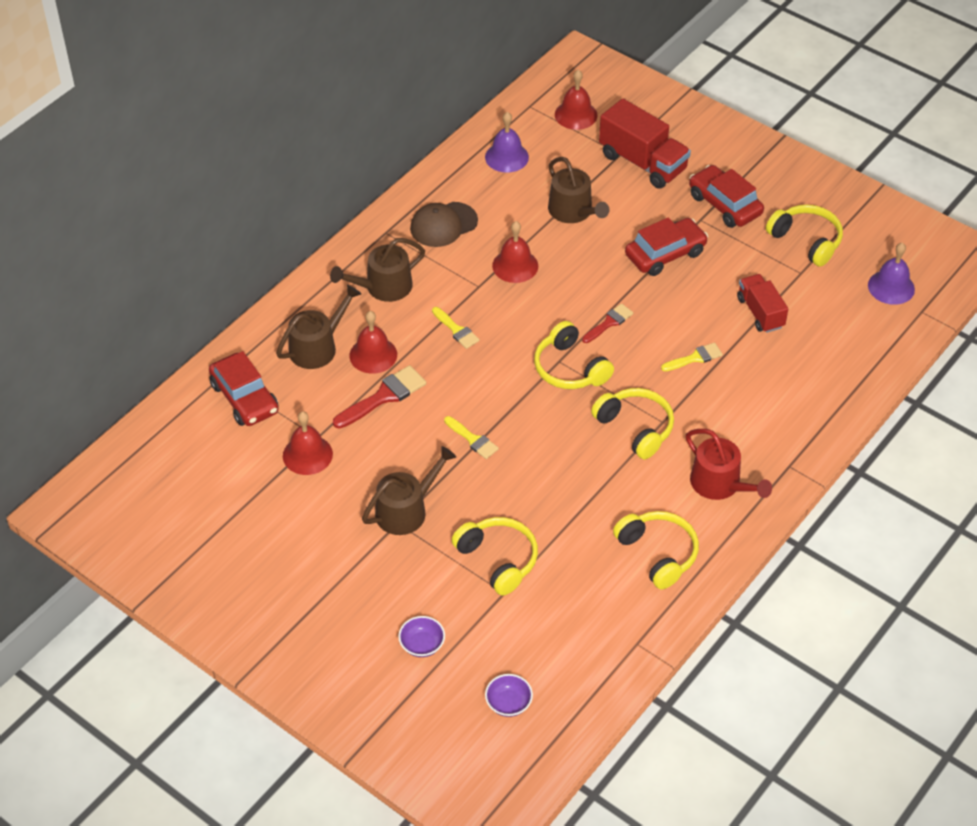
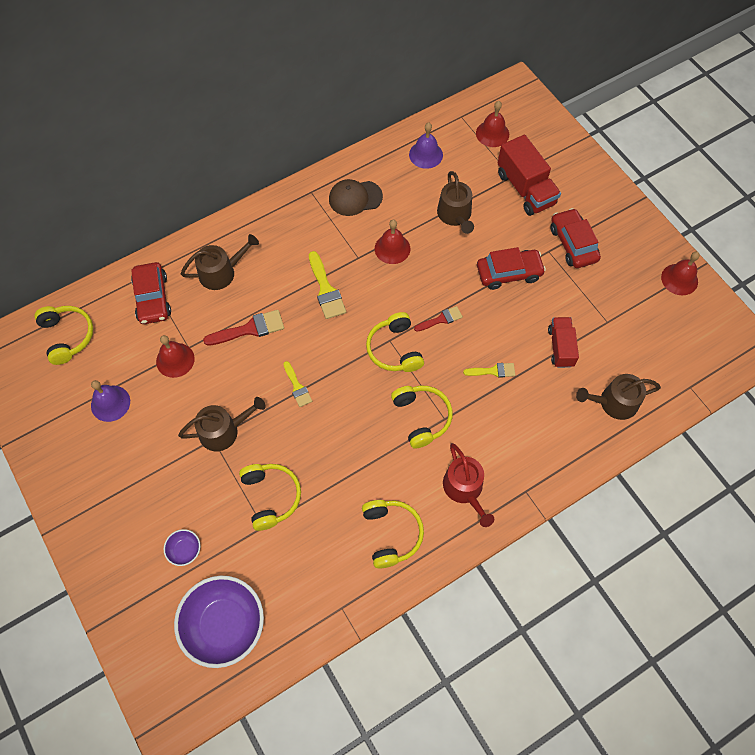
camera: 20 degrees right, 15 degrees up
brown watering can [330,238,425,302] -> brown watering can moved to [576,374,661,420]
red bell [349,311,397,374] -> red bell moved to [661,251,700,296]
yellow brush [432,307,480,349] -> yellow brush [309,251,346,319], size x1.60
purple bowl [485,674,533,717] -> purple bowl [174,576,264,668], size x2.29
yellow headphones [766,205,843,267] -> yellow headphones moved to [34,306,93,365]
purple bell [868,242,915,305] -> purple bell moved to [91,380,130,422]

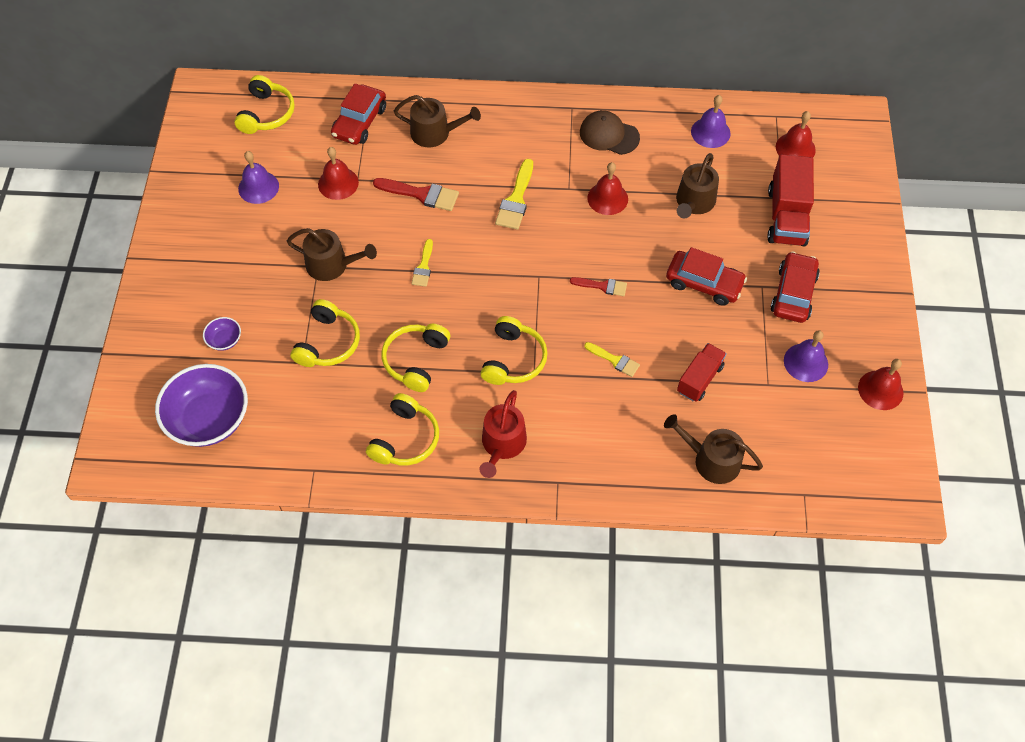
camera: 35 degrees right, 5 degrees down
yellow headphones [366,312,424,372] -> yellow headphones moved to [382,324,450,392]
none -> purple bell [784,330,828,382]

